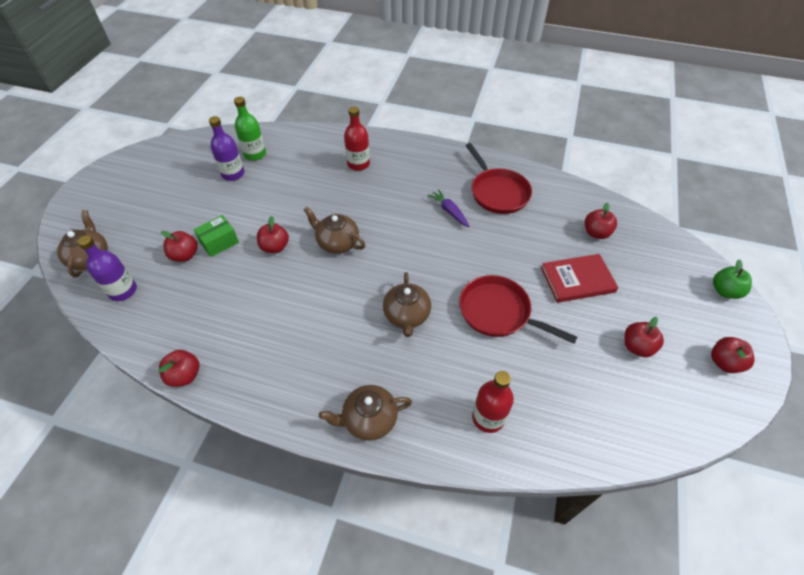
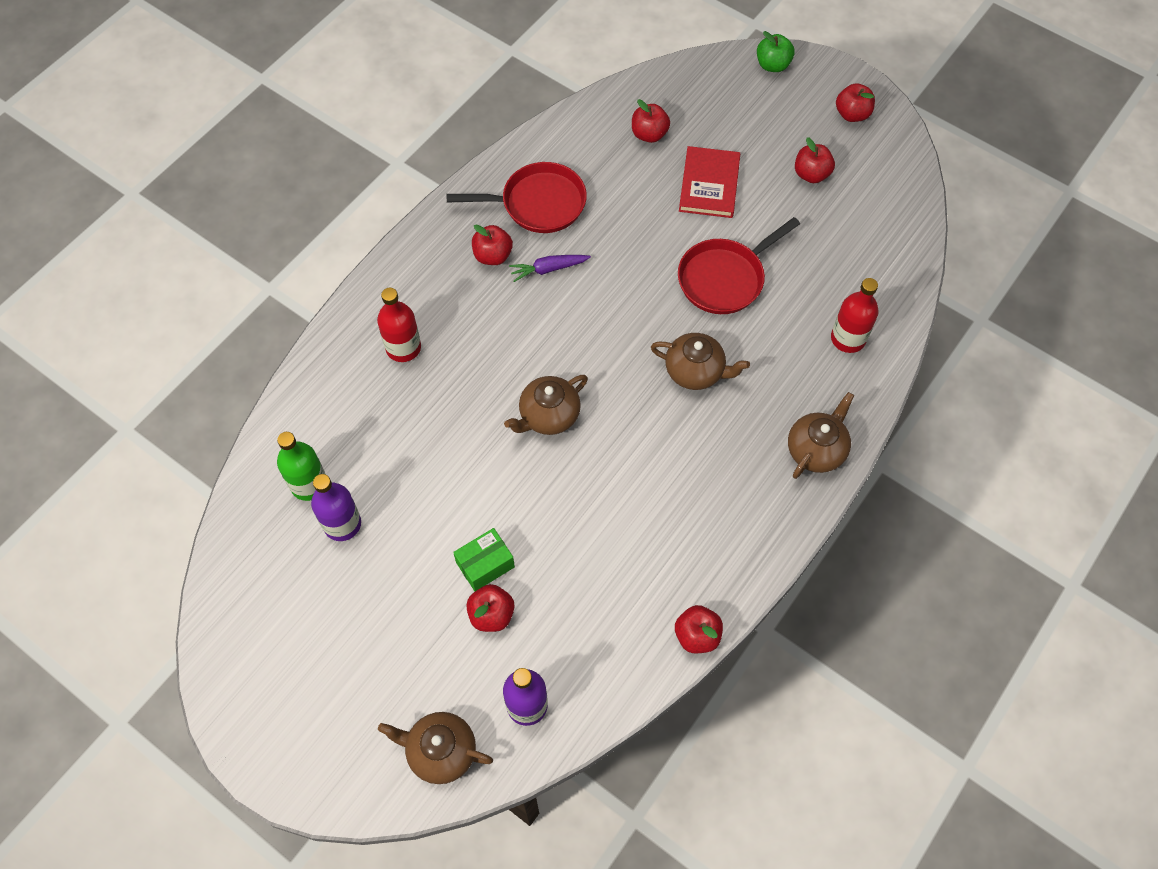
camera: 70 degrees left, 10 degrees up
green box [194,215,239,257] -> green box turned 75 degrees clockwise [453,528,515,591]
red apple [257,216,289,253] -> red apple moved to [472,224,513,265]
brown teapot [319,385,412,441] -> brown teapot turned 150 degrees counterclockwise [788,392,854,479]

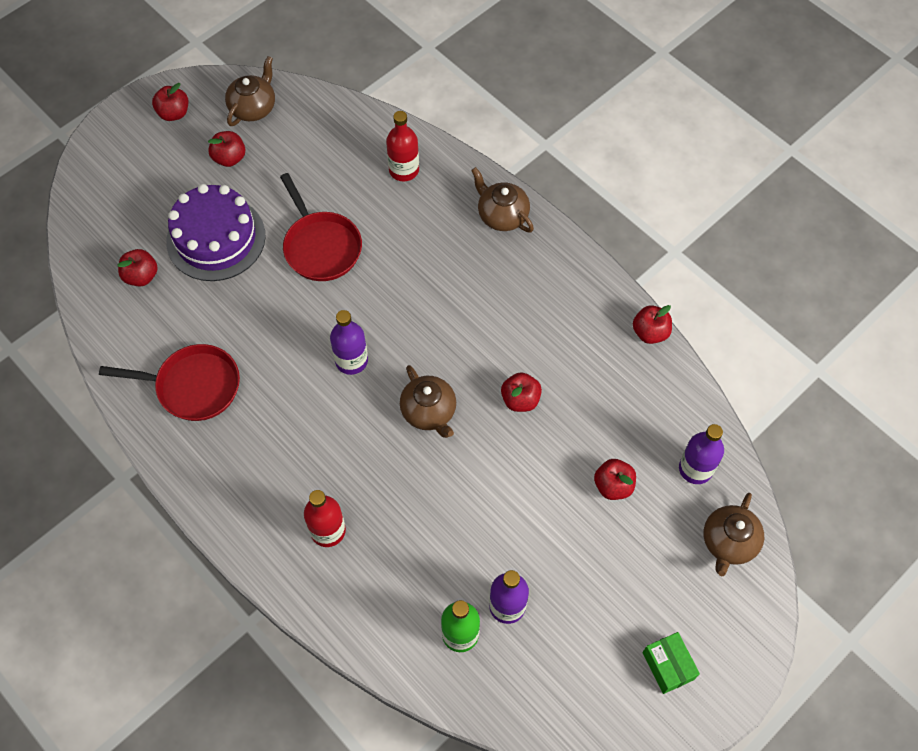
camera: 80 degrees left, 0 degrees up
red pan [446,162,587,233] -> red pan turned 90 degrees clockwise [99,344,240,421]
green box [453,528,515,591] -> green box moved to [642,632,700,694]
red apple [472,224,513,265] -> red apple moved to [501,372,542,412]
purple carrot [509,255,591,282] -> none
brown teapot [651,333,750,390] -> brown teapot moved to [225,56,275,126]
red book [679,146,740,218] -> purple cake [166,184,266,281]
green apple [757,31,795,72] -> none
none -> purple bottle [330,310,368,375]

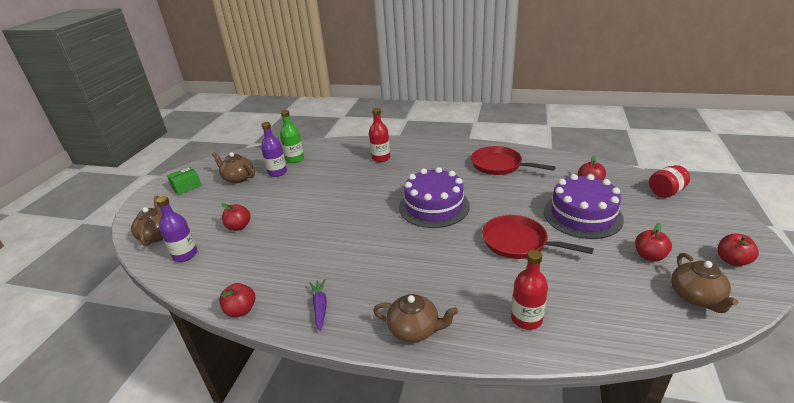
camera: 150 degrees right, 30 degrees down
red pan [99,344,240,421] -> red pan turned 60 degrees clockwise [471,146,556,175]
purple bottle [330,310,368,375] -> purple cake [399,167,470,228]
brown teapot [400,365,456,438] -> brown teapot moved to [212,152,255,183]
red apple [501,372,542,412] -> none
green box [642,632,700,694] -> green box turned 75 degrees counterclockwise [167,167,202,195]
none -> purple carrot [309,279,327,331]
none -> red jar [649,165,690,198]

